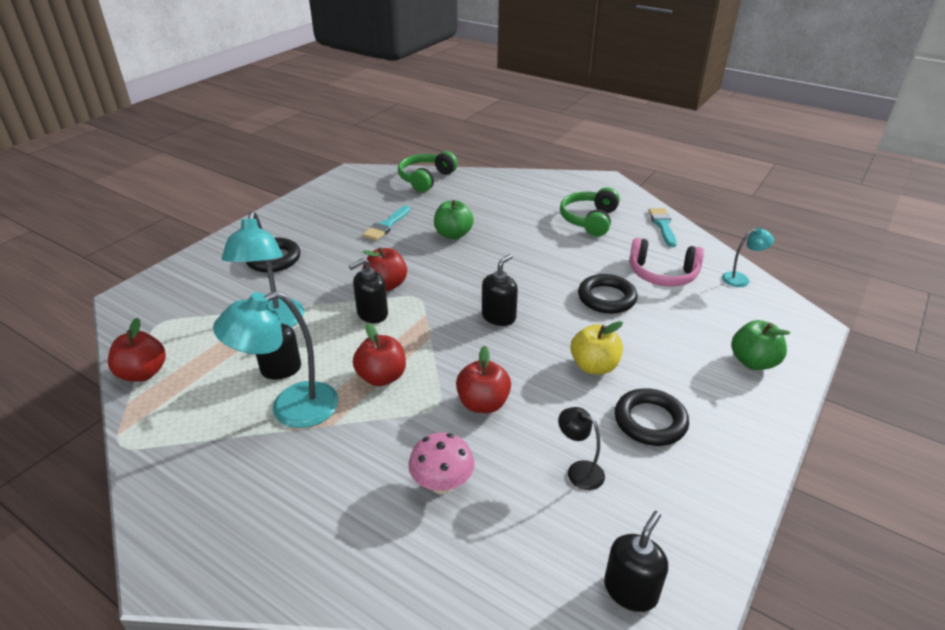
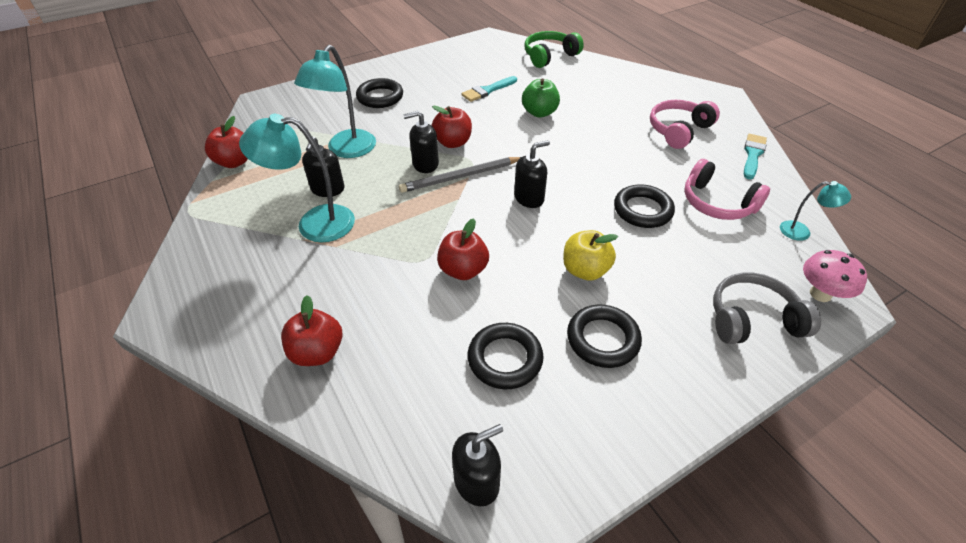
camera: 25 degrees right, 10 degrees up
red apple [353,323,406,386] -> red apple moved to [281,295,342,366]
pink mushroom [408,433,474,494] -> pink mushroom moved to [803,250,867,302]
black lamp [558,407,605,490] -> black ring [468,323,544,389]
green headphones [560,187,620,237] -> pink headphones [650,100,720,149]
green apple [731,320,790,370] -> grey headphones [713,272,821,344]
none -> grey pencil [399,157,521,193]

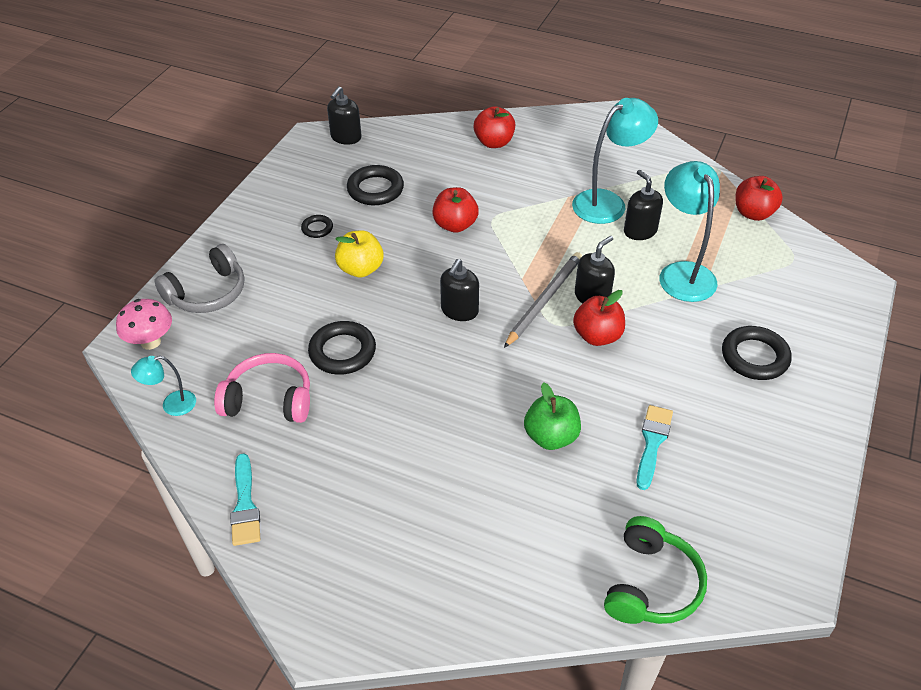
camera: 145 degrees right, 0 degrees up
black ring [567,305,642,368] -> black ring [301,215,333,238], size x0.54
pink headphones [650,100,720,149] -> none

